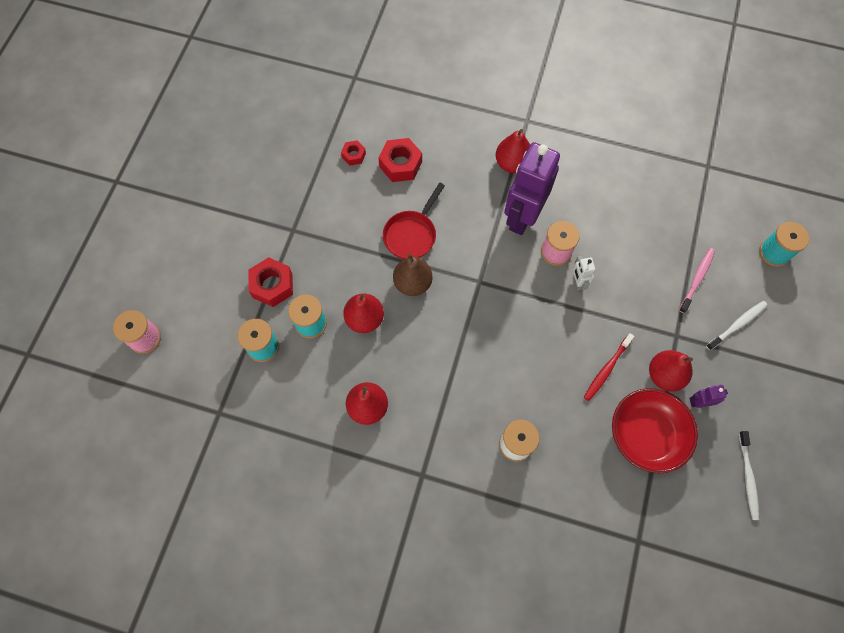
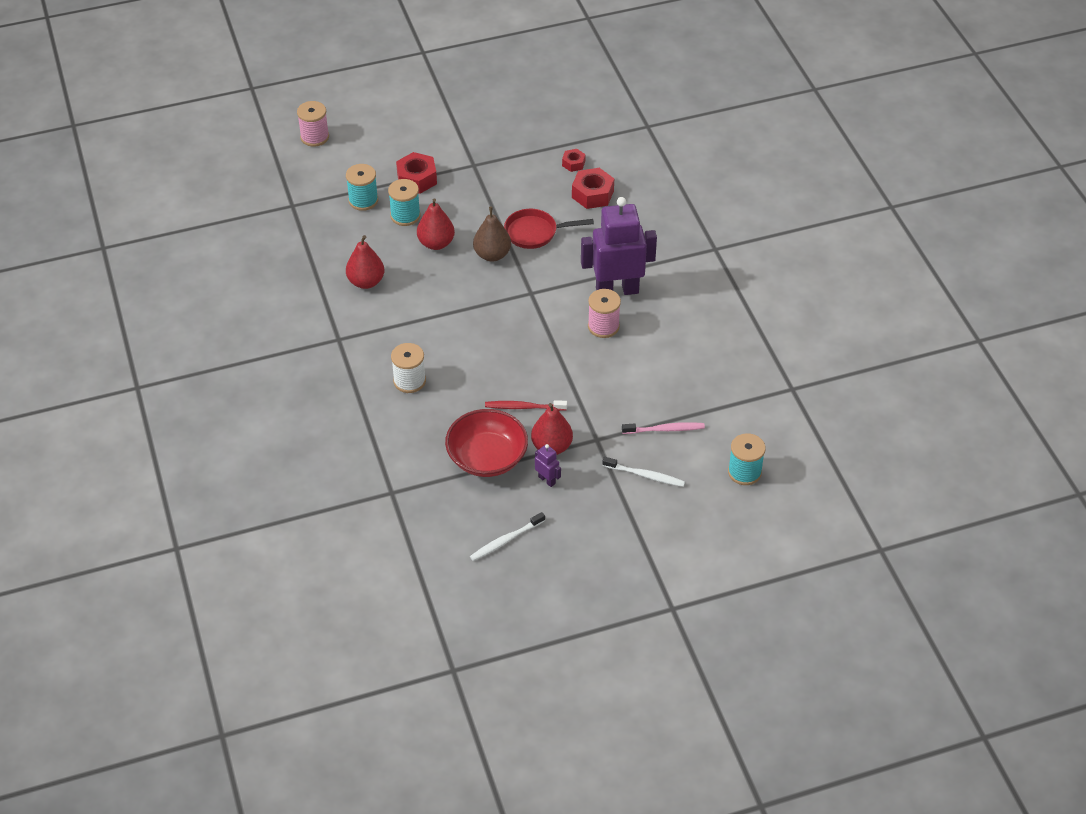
camera: 55 degrees right, 20 degrees down
red pear [496,129,530,173] -> none
white robot [573,256,595,290] -> none

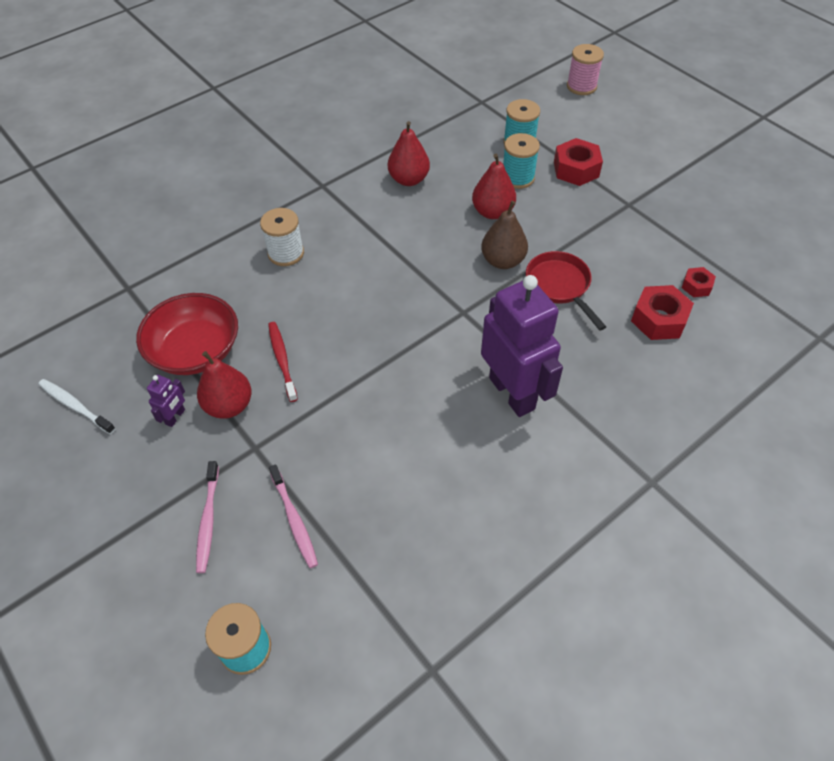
camera: 70 degrees right, 5 degrees up
pink spool [588,289,621,338] -> none
white toothbrush [602,457,685,487] -> pink toothbrush [196,461,219,573]

